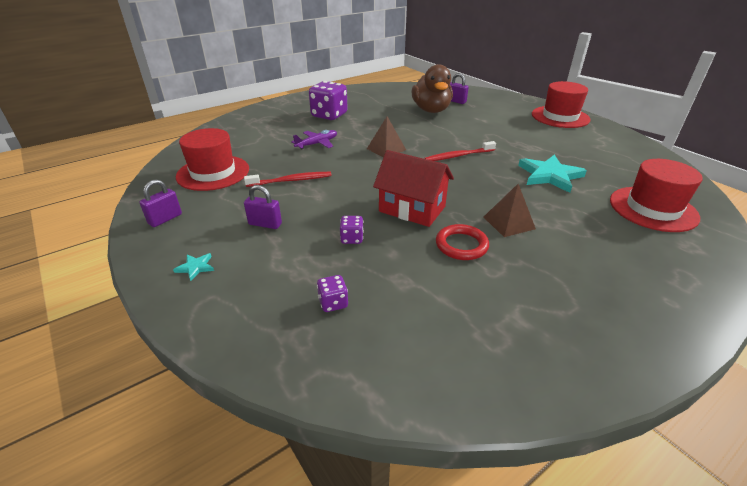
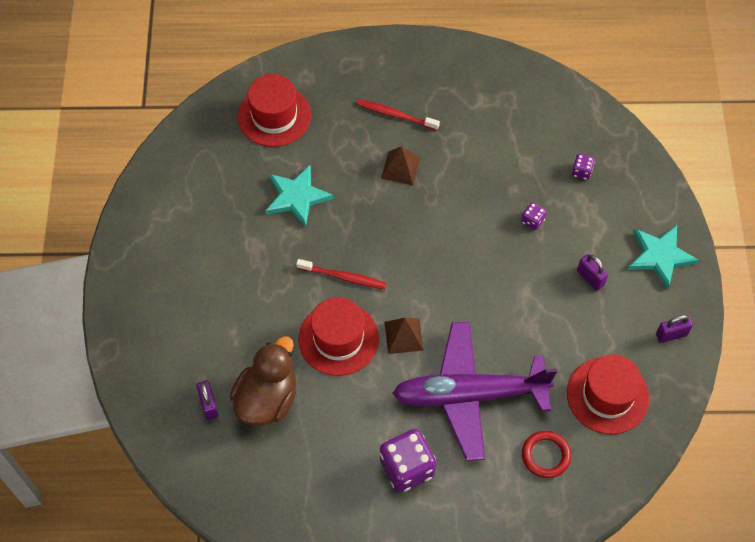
camera: 145 degrees left, 25 degrees up
turquoise star [173,253,214,281] -> turquoise star [628,225,699,289], size x2.24
red toothbrush [244,172,332,187] -> red toothbrush moved to [357,99,440,130]
purple plane [291,130,337,149] -> purple plane [392,322,557,461], size x2.42
red house [373,150,454,227] -> none
red ring [436,224,489,260] -> red ring moved to [522,431,571,478]
red hat [532,81,590,128] -> red hat moved to [298,297,379,376]

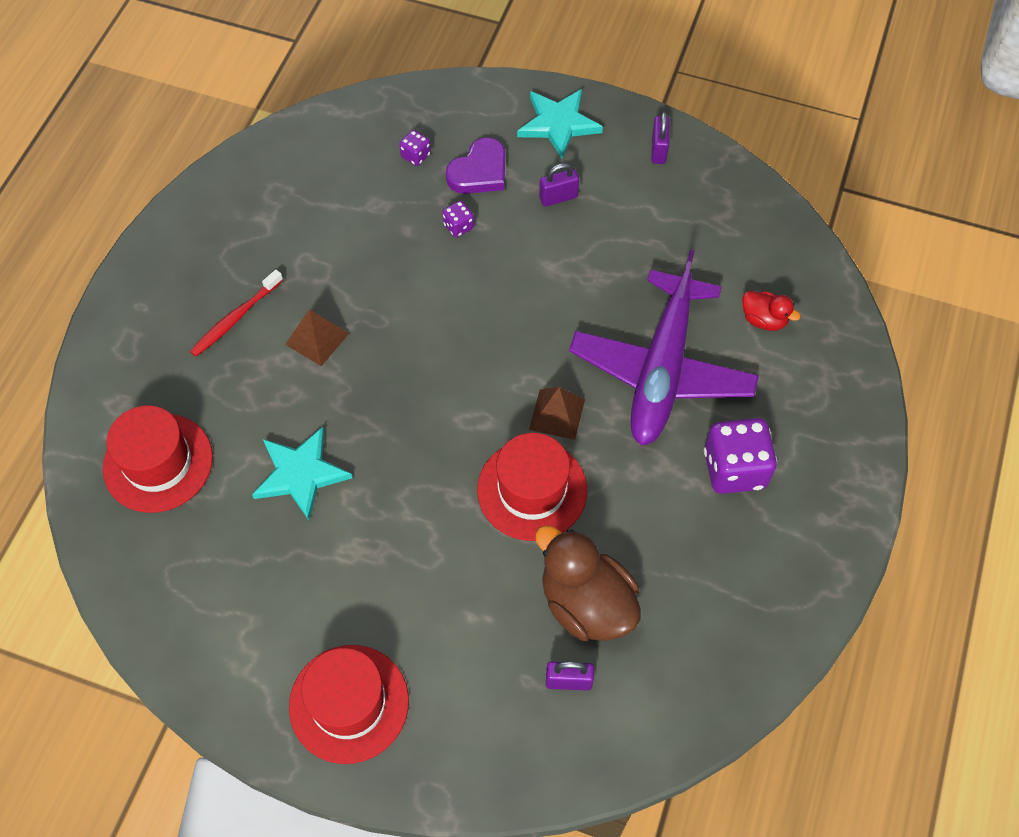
camera: 70 degrees left, 0 degrees up
red toothbrush [296,259,387,289] -> none
red ring [522,431,571,478] -> red duck [742,291,800,331]
red hat [567,354,649,434] -> red hat moved to [289,645,409,764]
none -> purple heart [446,137,505,194]

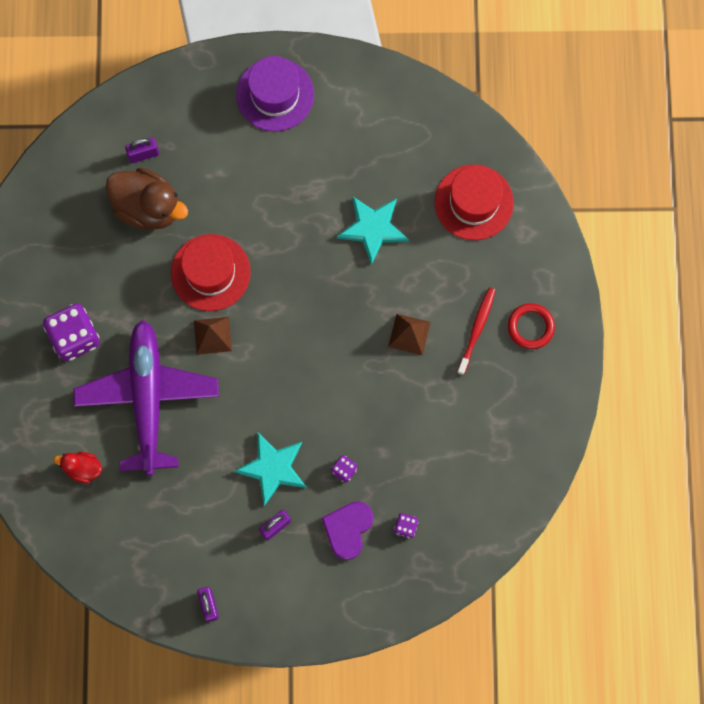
camera: 160 degrees right, 15 degrees up
red hat [289,645,409,764] -> purple hat [236,56,314,132]
turquoise star [517,89,603,159] -> turquoise star moved to [234,433,307,506]
none -> red ring [508,303,555,349]

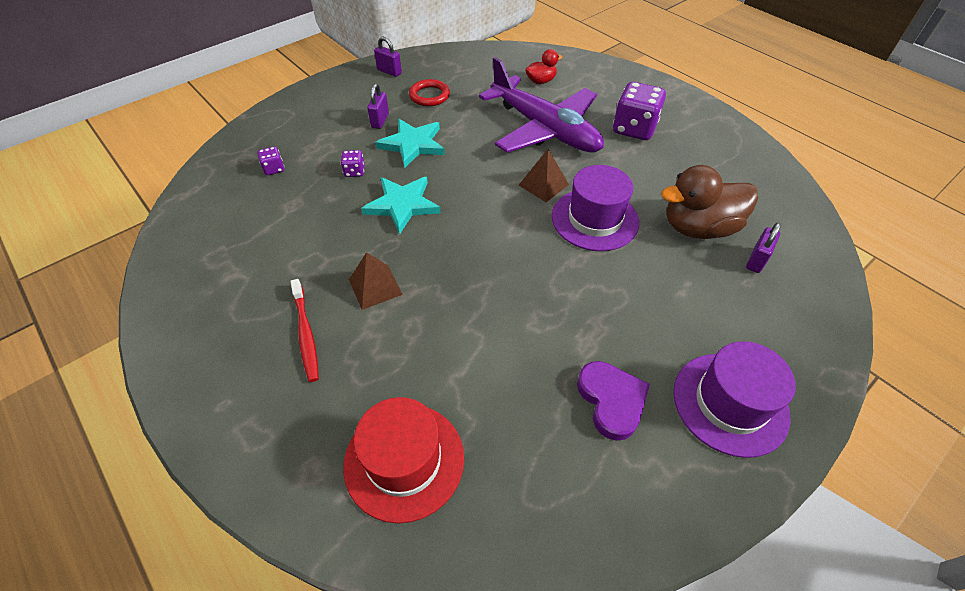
camera: 140 degrees right, 25 degrees down
red hat [171,234,251,311] -> purple hat [552,165,639,251]
purple heart [322,501,373,560] -> purple heart moved to [577,361,650,441]
turquoise star [337,196,409,265] -> turquoise star moved to [361,177,441,234]
red ring [508,303,555,349] -> red ring moved to [409,79,450,106]

